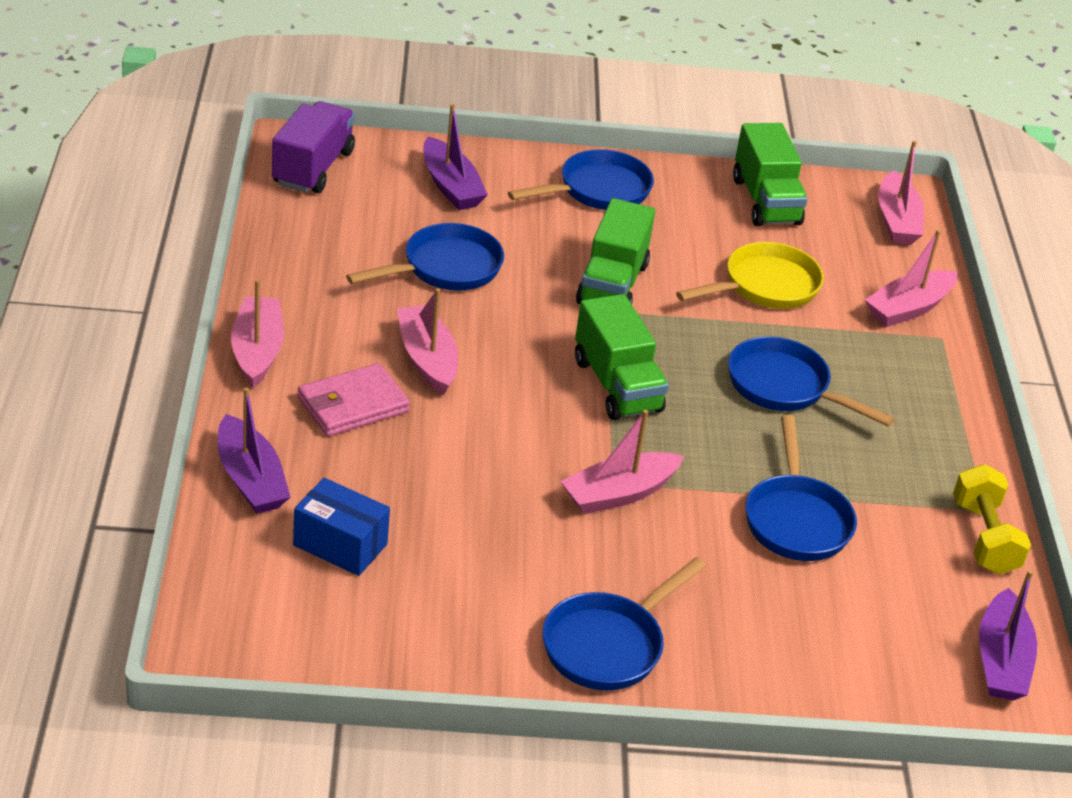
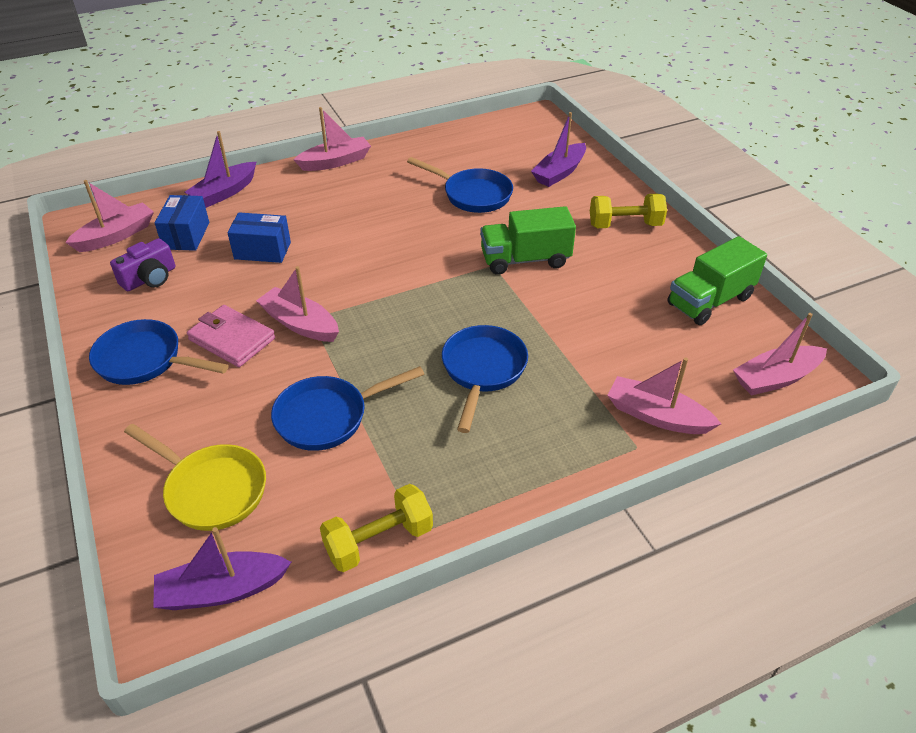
camera: 70 degrees right, 5 degrees up
purple truck [272,101,355,193] -> none
pink wallet [298,363,410,436] -> pink wallet moved to [187,305,275,367]
pink boat [397,288,458,396] -> pink boat moved to [65,180,154,252]
blue pan [508,149,654,210] -> yellow dumbbell [590,194,667,228]
green truck [575,294,669,420] -> none
yellow pan [676,242,824,309] -> yellow pan moved to [124,424,266,531]
none -> purple camera [110,238,175,291]
none -> blue box [227,212,291,263]

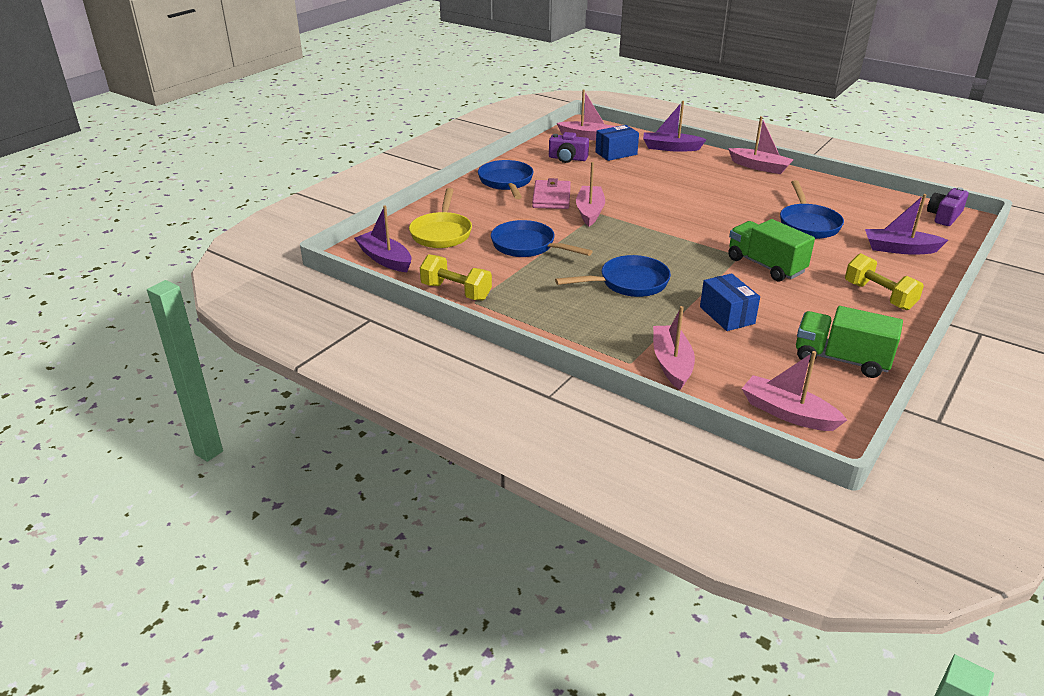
camera: 60 degrees right, 10 degrees down
blue box [227,212,291,263] -> blue box moved to [700,273,760,331]
none -> purple camera [927,187,969,226]

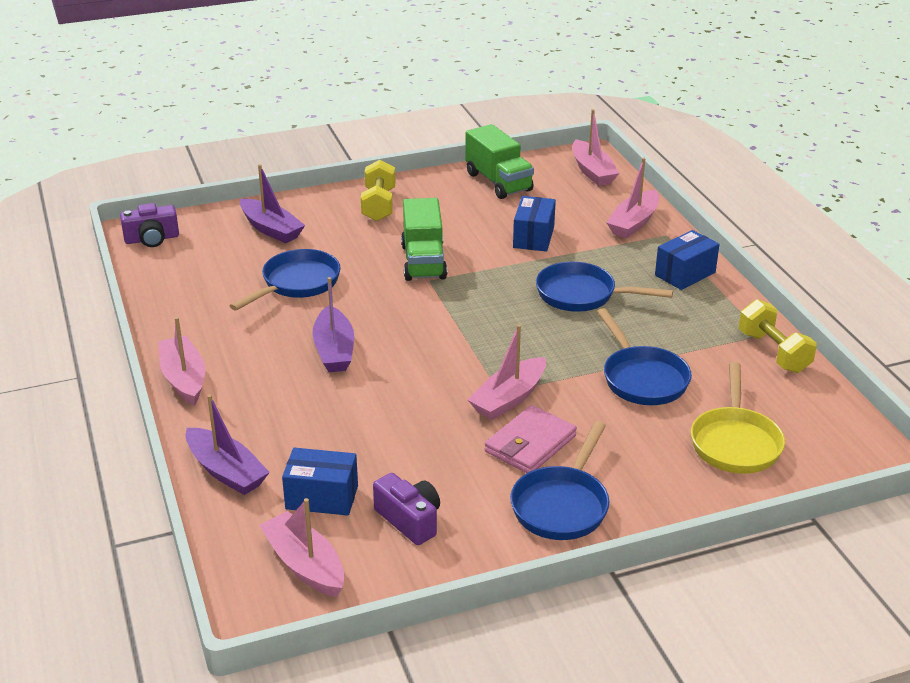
camera: 145 degrees left, 0 degrees up
purple boat [354,205,411,272] -> purple boat moved to [312,277,354,372]
yellow pan [409,188,472,248] -> yellow pan turned 150 degrees clockwise [691,362,785,474]
none -> blue box [655,230,720,290]

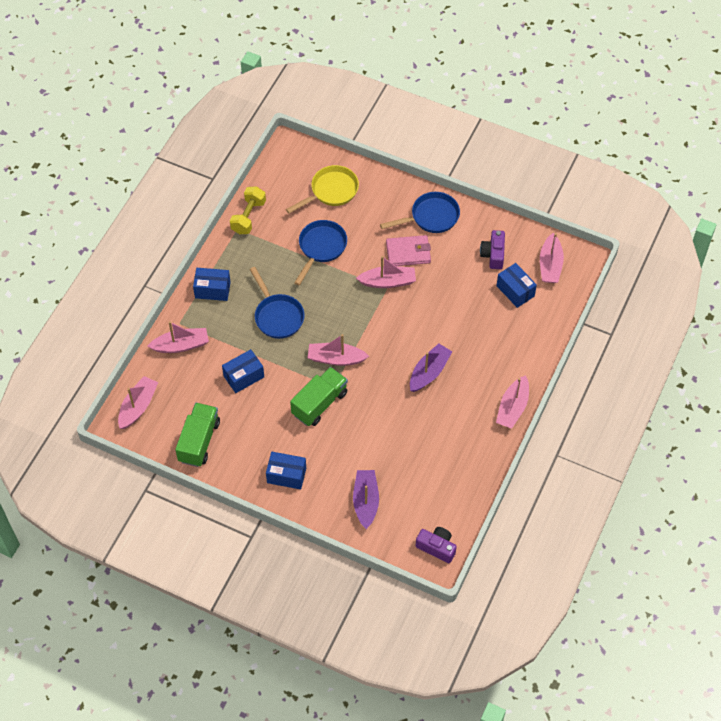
camera: 135 degrees left, 25 degrees up
purple boat [185,394,270,495] -> none
blue pan [229,249,340,311] -> none
yellow dumbbell [361,160,396,221] -> blue box [266,452,306,489]
none -> pink boat [307,334,369,366]

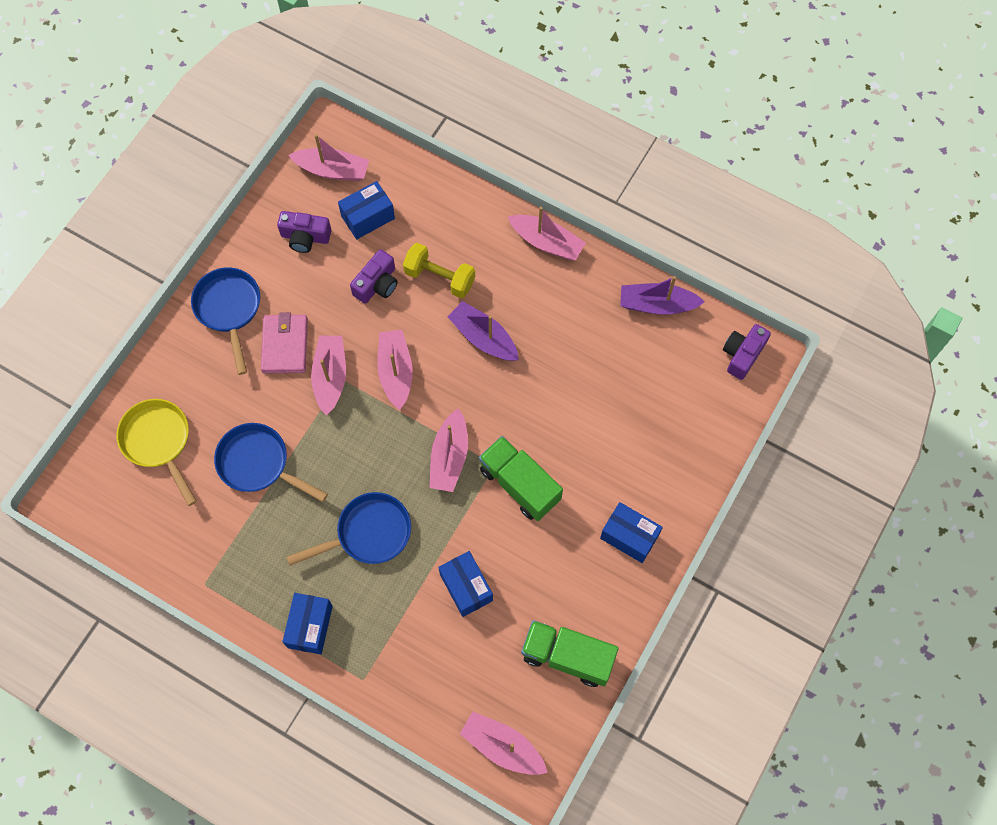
camera: 85 degrees left, 10 degrees up
pink boat [147,321,209,353] -> pink boat moved to [377,330,413,410]
yellow dumbbell [230,186,266,234] -> yellow dumbbell moved to [403,243,475,298]
blue box [266,452,306,489] -> blue box turned 75 degrees counterclockwise [600,502,663,563]
purple boat [353,470,379,529] -> purple boat moved to [620,276,705,315]
none -> purple camera [350,249,398,304]

